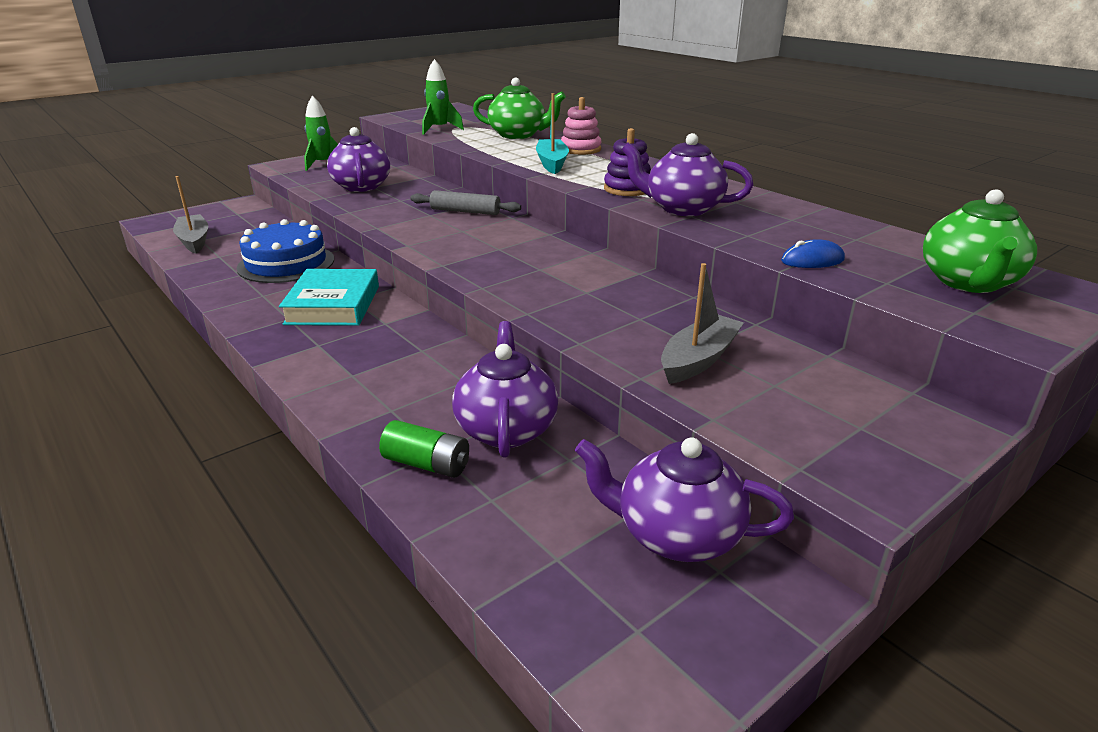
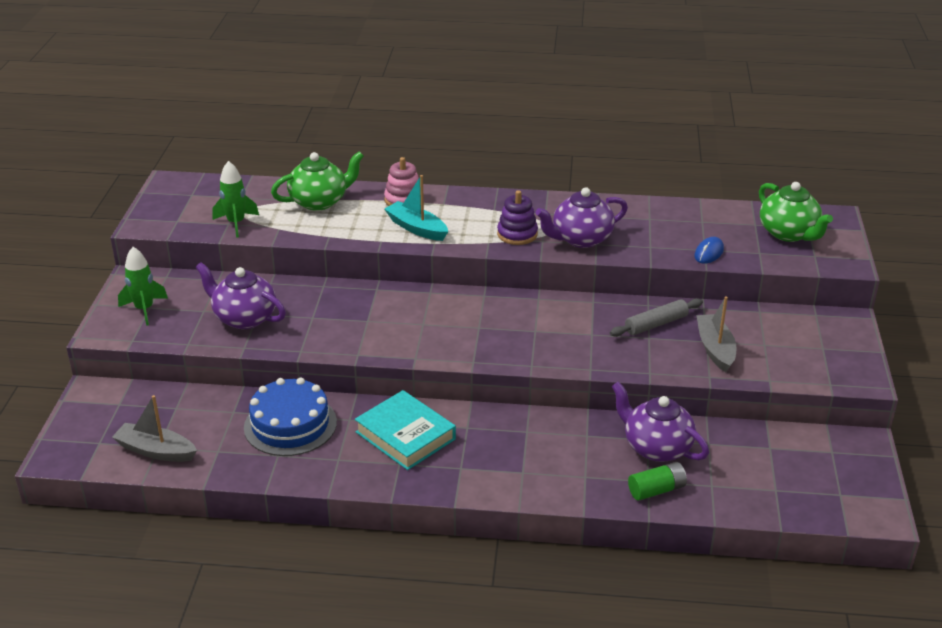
camera: 45 degrees left, 5 degrees up
grey rolling pin [410,190,521,215] -> grey rolling pin moved to [610,298,703,337]
purple teapot [575,437,794,562] -> none

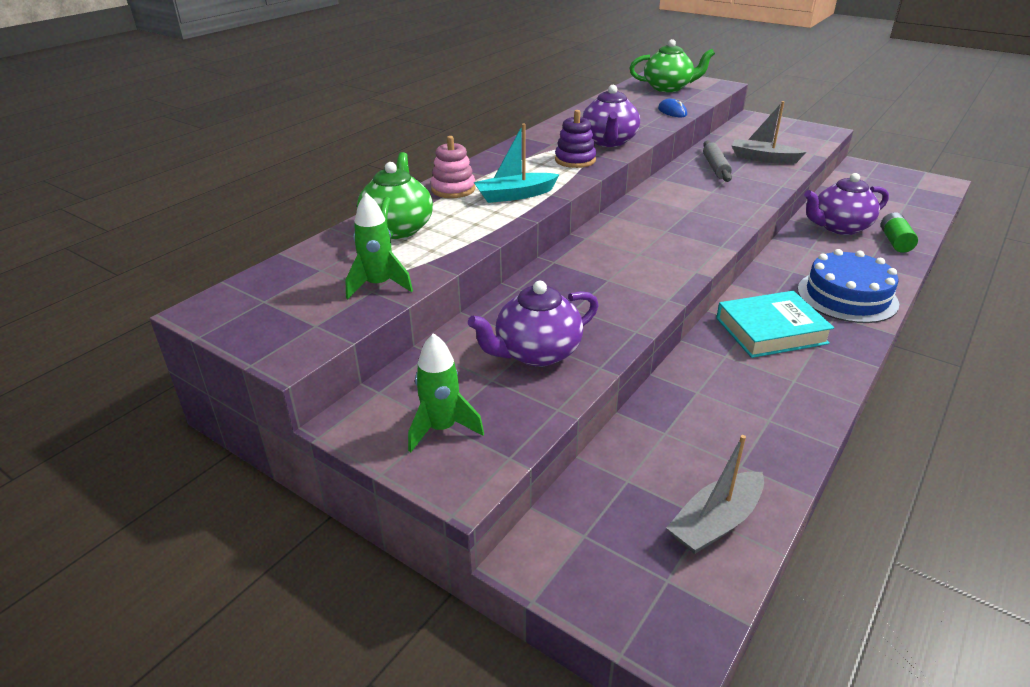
camera: 60 degrees left, 0 degrees up
blue cake [244,377,337,456] -> blue cake moved to [798,249,899,323]

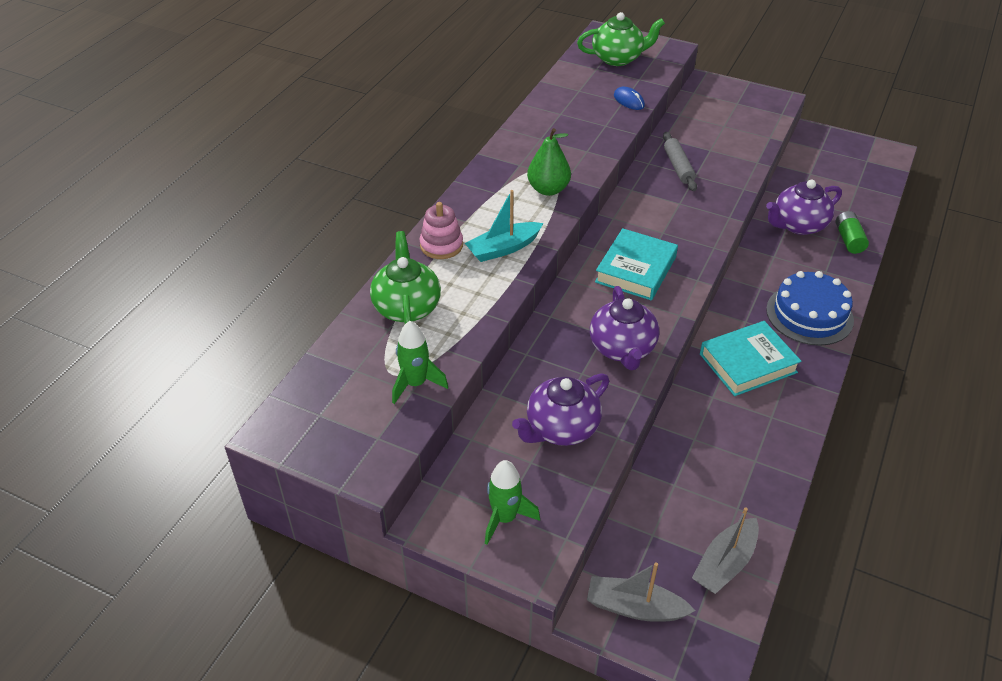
camera: 10 degrees left, 10 degrees up
purple stacking toy [555,110,596,168] -> green pear [527,128,571,196]
purple teapot [582,85,640,147] -> purple teapot moved to [590,286,659,370]
grey boat [731,101,806,164] -> grey boat moved to [587,562,695,622]
none -> turquoise book [595,228,678,300]

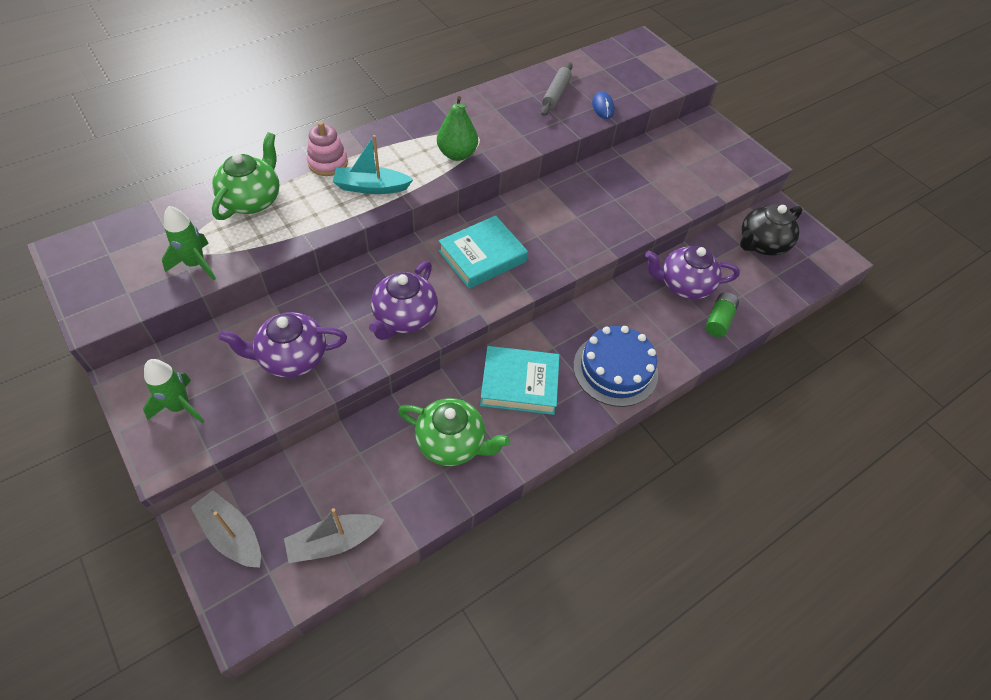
camera: 25 degrees right, 10 degrees up
green teapot [577,12,665,66] -> green teapot moved to [398,398,510,466]
grey rolling pin [663,132,697,191] -> grey rolling pin moved to [541,62,573,116]
none -> black teapot [740,204,803,256]

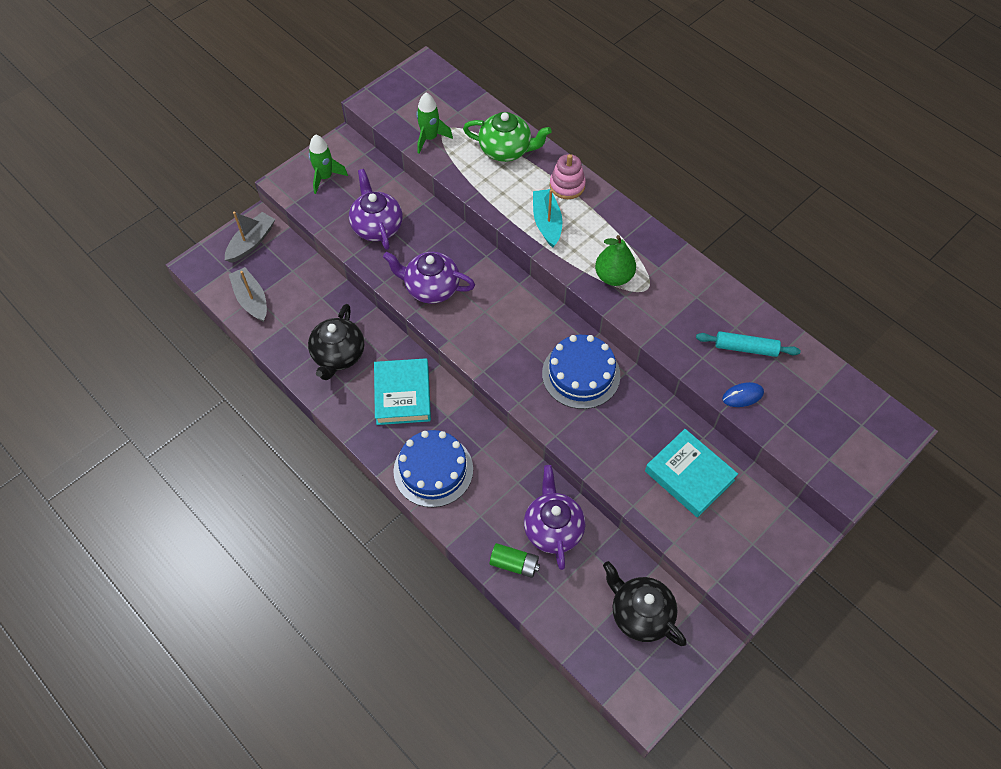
camera: 85 degrees right, 5 degrees up
green teapot [398,398,510,466] -> black teapot [308,304,364,380]
turquoise book [439,215,528,289] -> turquoise book moved to [645,429,738,518]
grey rolling pin [541,62,573,116] -> turquoise rolling pin [696,331,801,357]
none -> blue cake [542,335,620,409]

